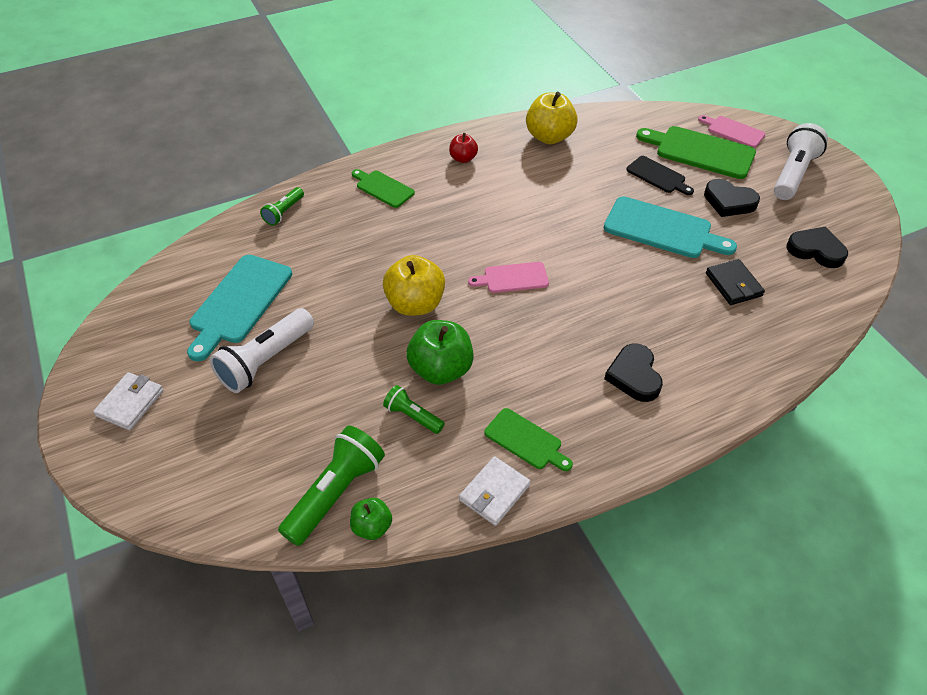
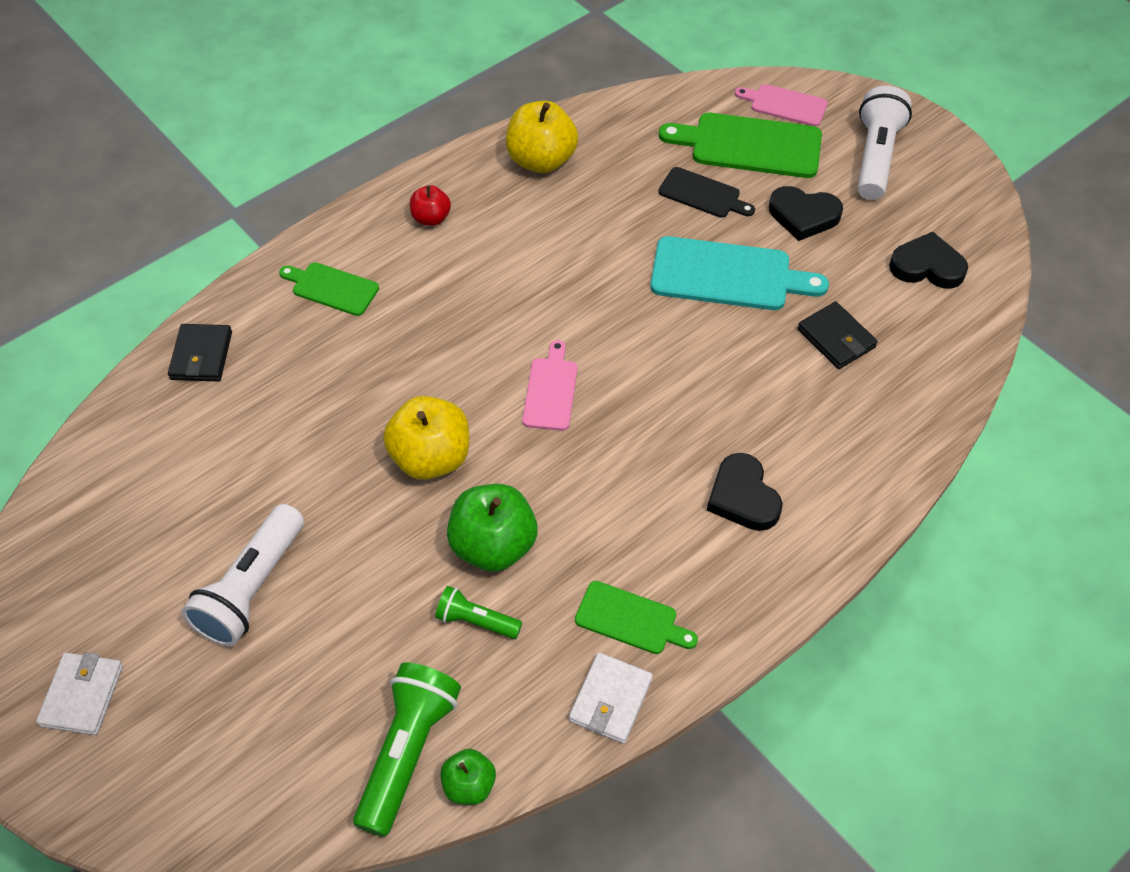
camera: 15 degrees left, 5 degrees up
turquoise cutting board [187,255,292,361] -> none
green flashlight [260,187,304,226] -> black wallet [168,324,232,381]
pink cutting board [468,262,549,293] -> pink cutting board turned 120 degrees clockwise [522,340,578,431]

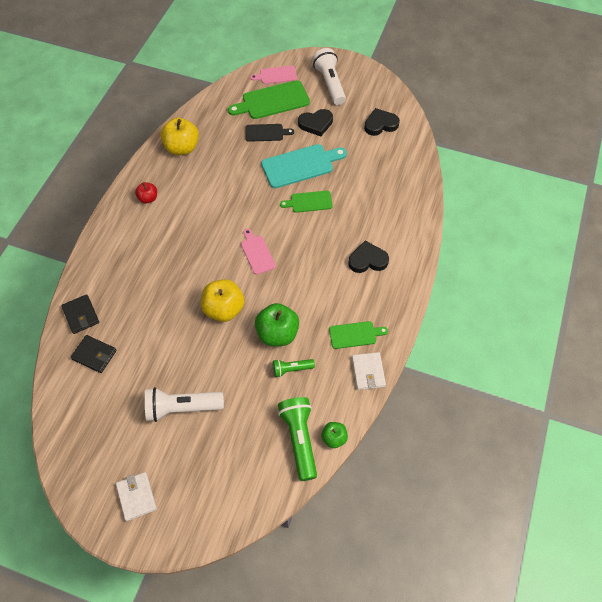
camera: 30 degrees left, 5 degrees up
white flashlight [181,504,304,647] -> white flashlight turned 90 degrees clockwise [145,387,224,422]
green cutting board [279,262,379,316] -> green cutting board moved to [280,191,333,213]
black heart [707,453,783,531] -> black heart turned 135 degrees clockwise [348,241,389,273]
black wallet [798,301,878,369] -> black wallet moved to [71,335,117,373]

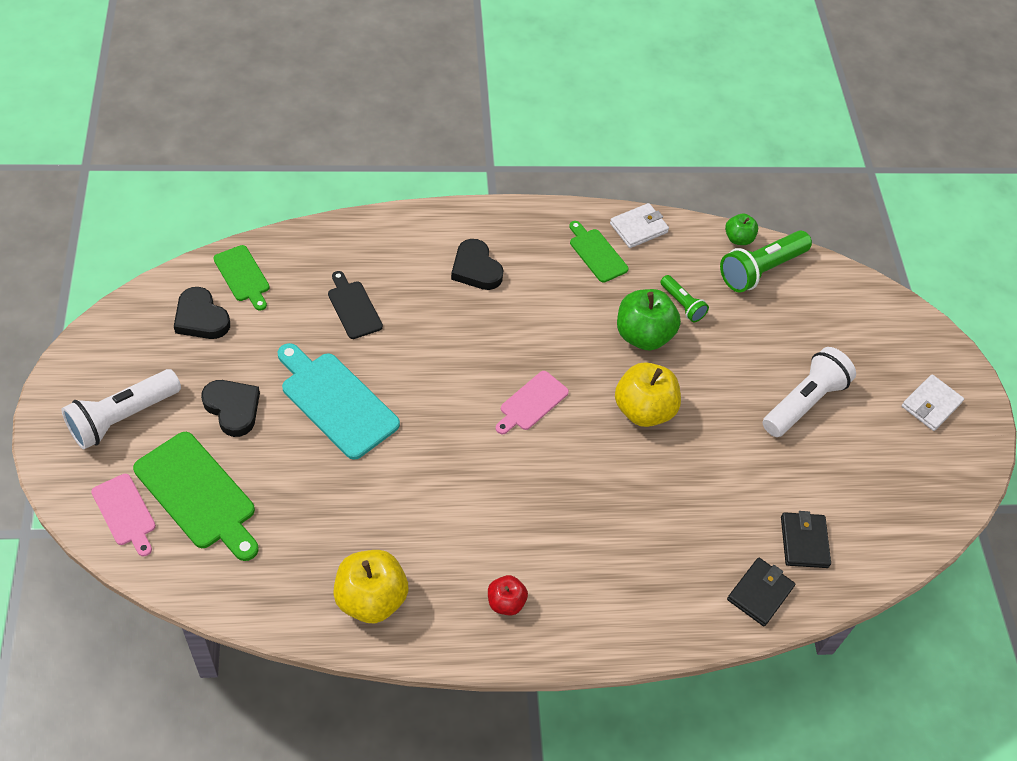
camera: 120 degrees left, 5 degrees down
white flashlight [145,387,224,422] -> white flashlight turned 105 degrees counterclockwise [763,347,856,437]
black cutting board [245,124,294,142] -> black cutting board moved to [328,271,383,339]
green cutting board [280,191,333,213] -> green cutting board moved to [213,245,270,311]

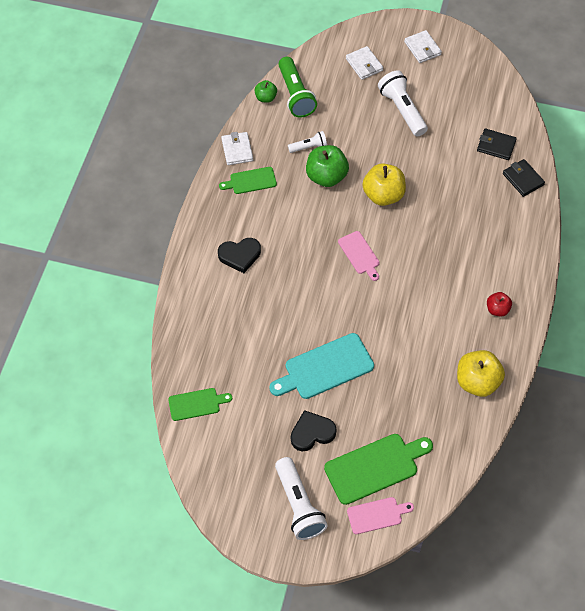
camera: 65 degrees left, 5 degrees up
black heart [174,287,230,339] -> none
black cutting board [328,271,383,339] -> none
green flashlight [660,275,709,322] -> white flashlight [288,131,327,153]
none -> white wallet [346,46,383,80]

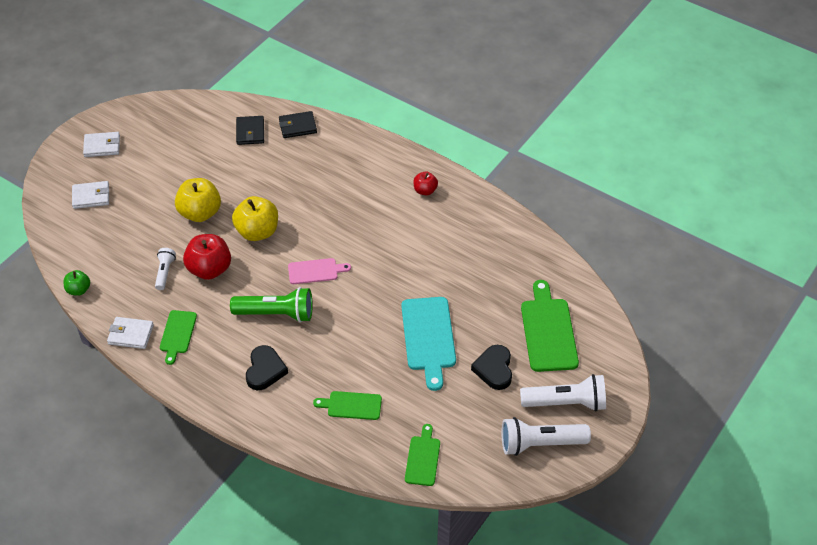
camera: 70 degrees left, 10 degrees down
green flashlight [278,57,317,118] -> green flashlight moved to [230,287,313,322]
green apple [306,145,349,187] -> red apple [183,234,231,280]
pink cutting board [347,497,414,534] -> none
white flashlight [378,70,428,137] -> white flashlight moved to [502,417,591,456]
yellow apple [457,350,505,397] -> yellow apple moved to [175,178,221,222]
black wallet [477,128,517,160] -> black wallet turned 45 degrees counterclockwise [236,116,264,145]
none -> green cutting board [313,391,382,420]

